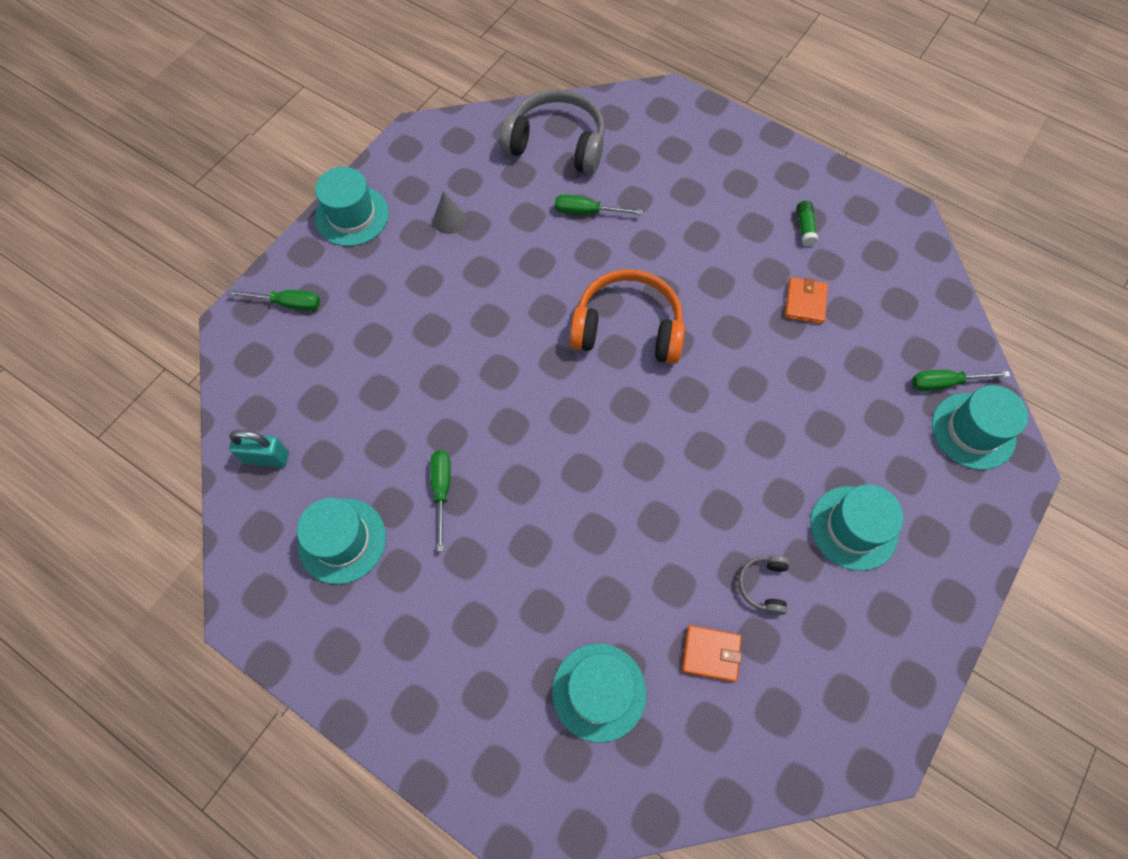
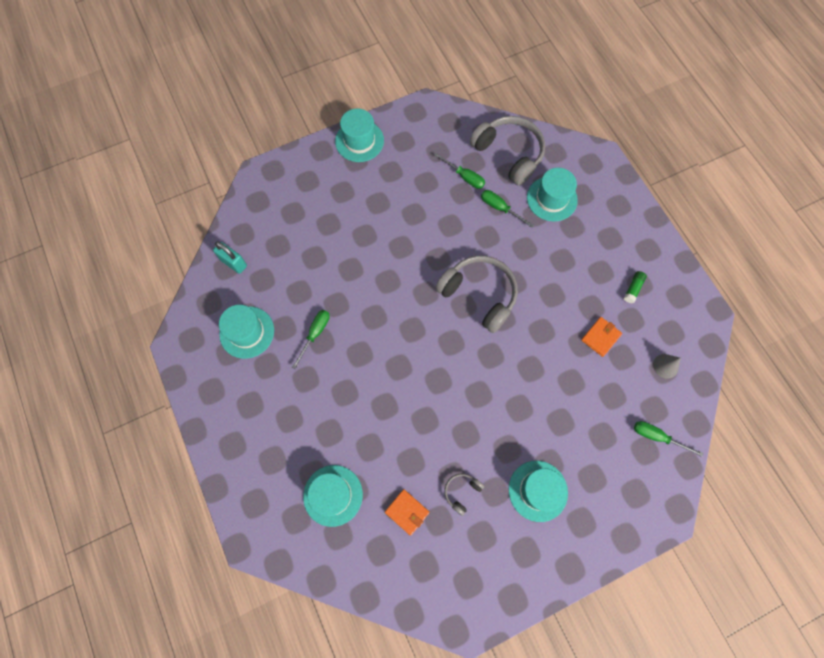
camera: 30 degrees right, 5 degrees up
green screwdriver [227,290,320,311] -> green screwdriver moved to [434,153,485,189]
grey cone [433,191,466,234] -> grey cone moved to [653,354,681,379]
orange headphones [569,269,685,364] -> grey headphones [435,255,518,333]
turquoise hat [932,385,1028,470] -> turquoise hat moved to [527,168,578,221]

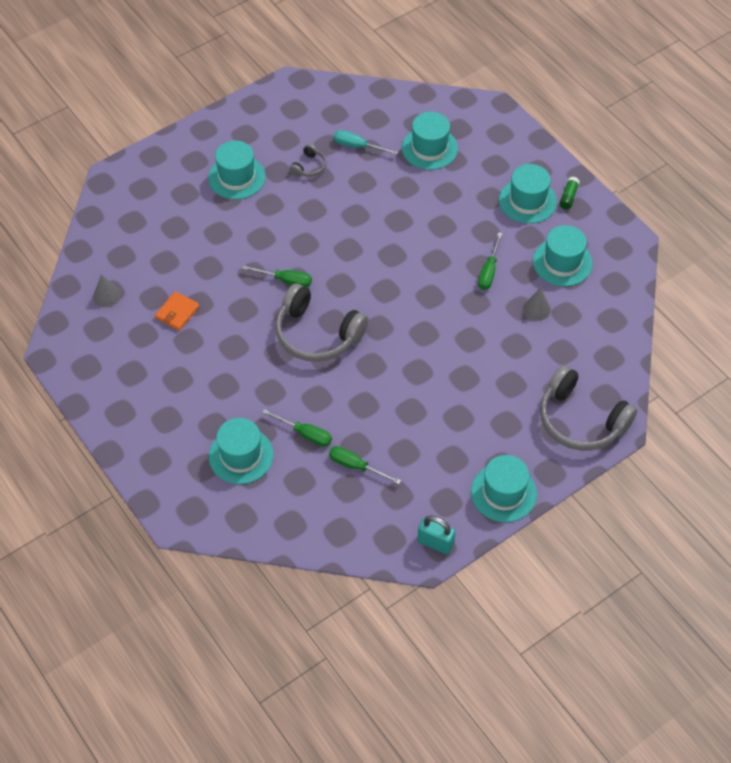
camera: 170 degrees right, 15 degrees down
turquoise padlock [213,241,247,274] -> turquoise padlock moved to [418,515,456,554]
orange wallet [385,489,430,536] -> turquoise screwdriver [334,130,398,155]
grey headphones [470,116,545,186] -> grey headphones moved to [540,365,637,451]
green glue stick [624,271,647,303] -> green glue stick moved to [560,177,580,210]
green screwdriver [634,421,703,457] -> green screwdriver moved to [242,265,312,287]
none -> turquoise hat [499,164,557,224]
none -> grey cone [523,288,551,321]

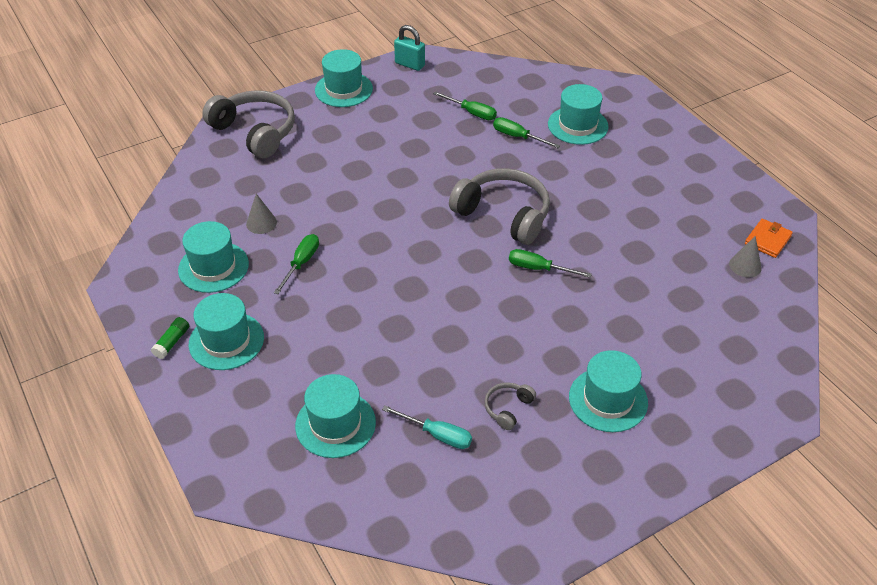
camera: 175 degrees left, 10 degrees down
orange wallet [155,291,199,331] -> orange wallet moved to [745,219,793,258]

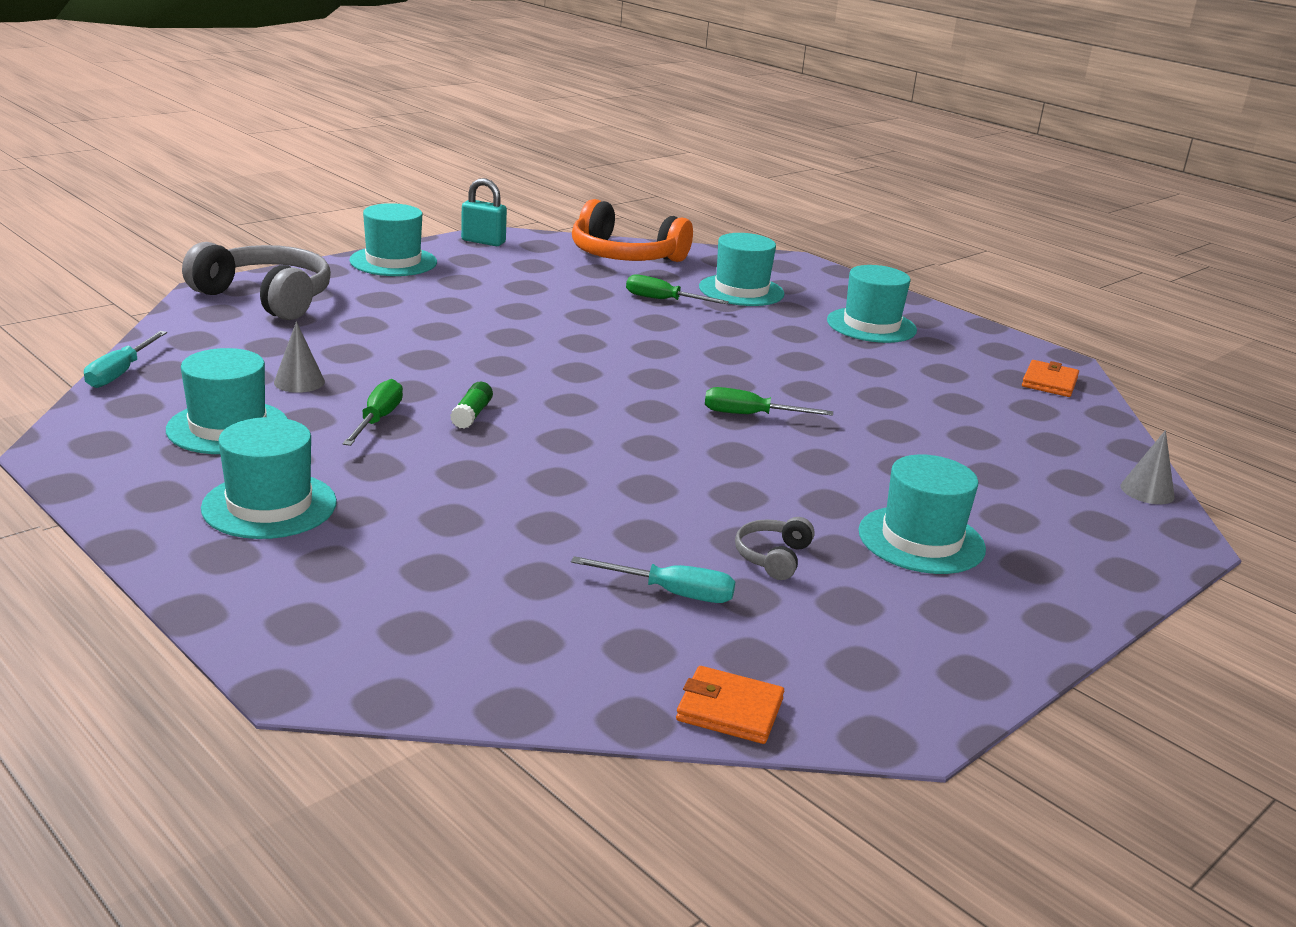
camera: 15 degrees left, 20 degrees down
green glue stick [151,317,189,359] -> green glue stick moved to [450,382,493,429]
turquoise hat [295,374,376,458] -> turquoise hat moved to [827,265,917,343]
green screwdriver [433,91,497,120] -> none
grey headphones [449,168,550,245] -> none
grey cone [729,236,762,278] -> grey cone moved to [1121,430,1175,504]
none -> turquoise screwdriver [84,331,167,388]
none -> orange headphones [572,199,693,262]
none -> orange wallet [676,666,784,744]

